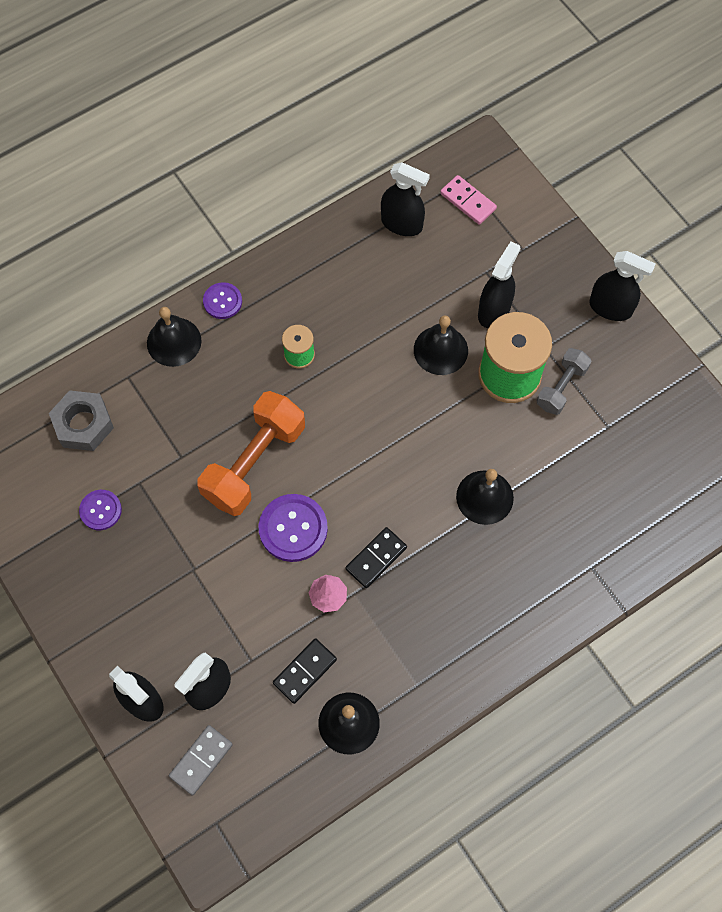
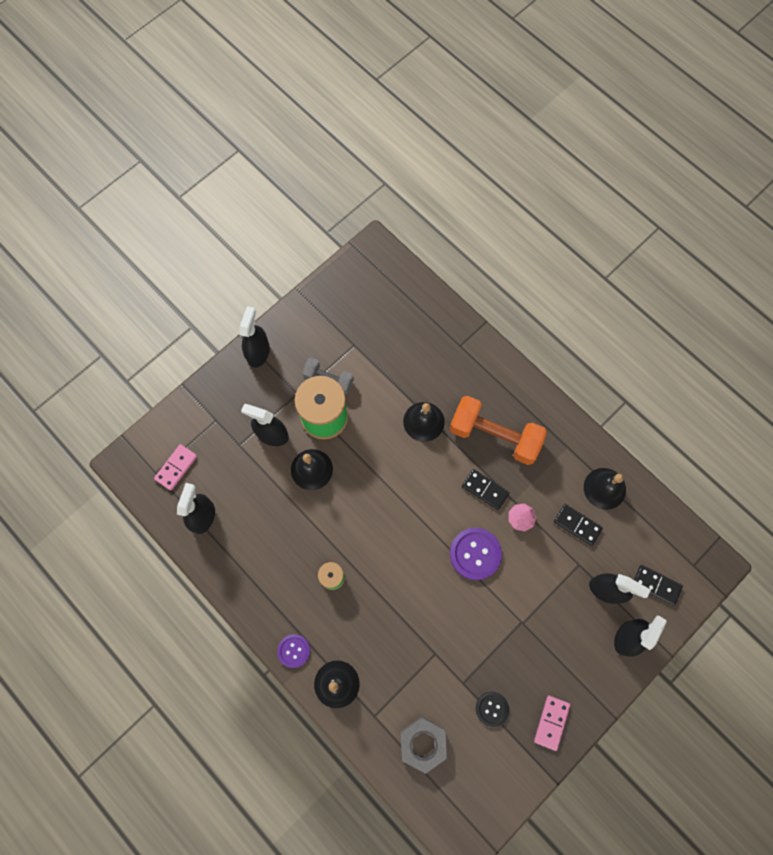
camera: 100 degrees left, 5 degrees up
purple button [79,490,122,530] -> black button [476,692,509,727]
grey domino [169,725,233,796] -> black domino [634,565,683,605]
orange dumbbell [197,391,305,516] -> orange dumbbell moved to [449,396,547,465]
none -> pink domino [534,696,570,751]

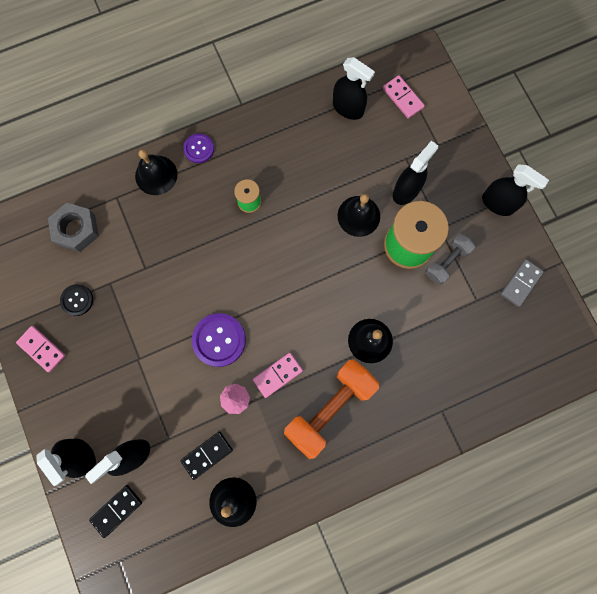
camera: 110 degrees right, 5 degrees up
black domino [462,469,510,510] -> pink domino [253,353,303,398]
none -> grey domino [500,259,544,307]

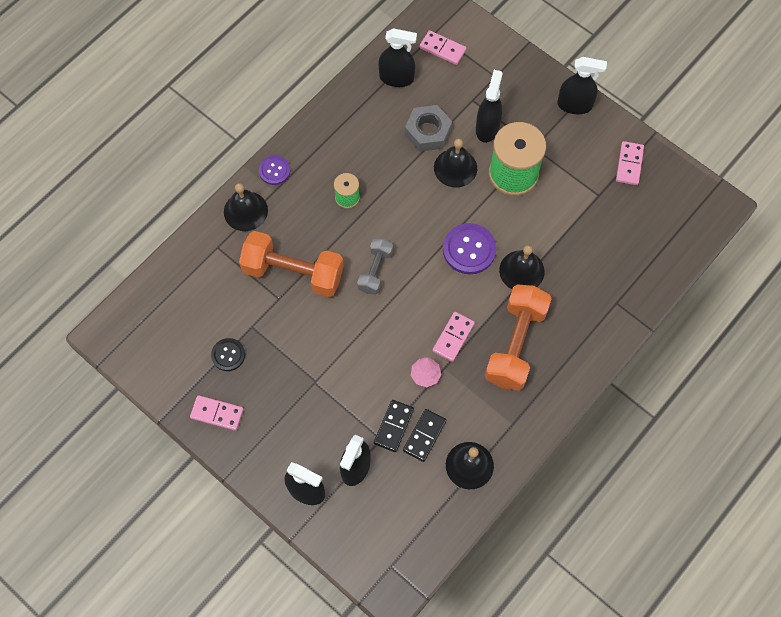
camera: 25 degrees left, 10 degrees down
grey nut [48,203,99,252] -> grey nut moved to [405,105,452,152]
black domino [89,485,142,538] -> black domino moved to [374,400,414,452]
purple button [192,313,246,367] -> purple button moved to [443,223,497,274]
grey dumbbell [425,233,475,285] -> grey dumbbell moved to [357,238,393,294]
grey domino [500,259,544,307] -> pink domino [616,141,644,185]
none -> orange dumbbell [239,231,344,297]

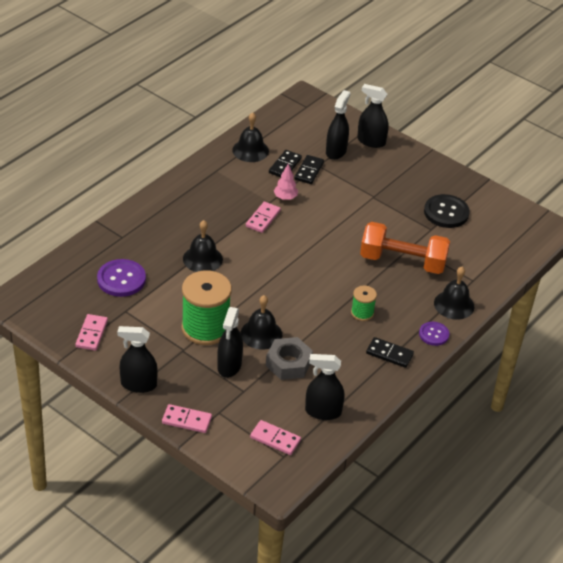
camera: 175 degrees right, 25 degrees down
pink domino [190,395,244,431] -> pink domino moved to [162,404,212,433]
black button [211,338,245,371] -> black button [424,194,470,228], size x1.64
grey dumbbell [357,238,393,294] -> none
purple button [443,223,497,274] -> purple button moved to [97,259,146,297]
orange dumbbell [485,284,552,391] -> none
none -> black domino [366,337,414,368]

